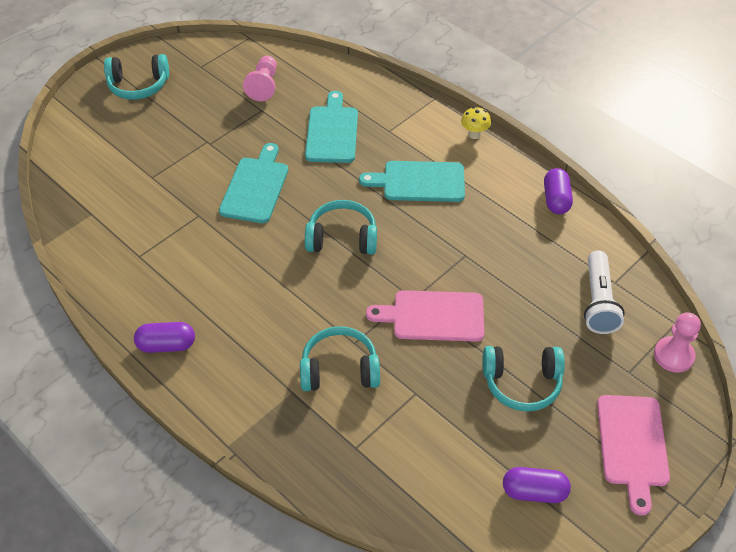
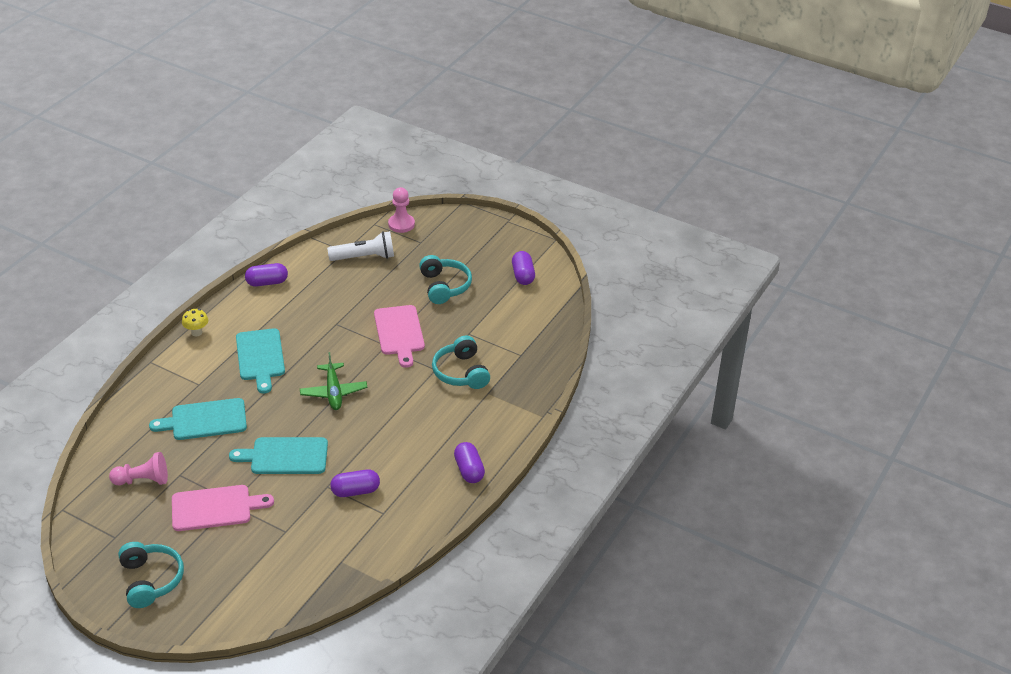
camera: 105 degrees left, 10 degrees down
turquoise headphones [305,200,377,255] -> green plane [300,352,368,410]
pink cutting board [597,395,670,516] -> pink cutting board moved to [172,485,274,531]
none -> purple capsule [330,470,380,497]

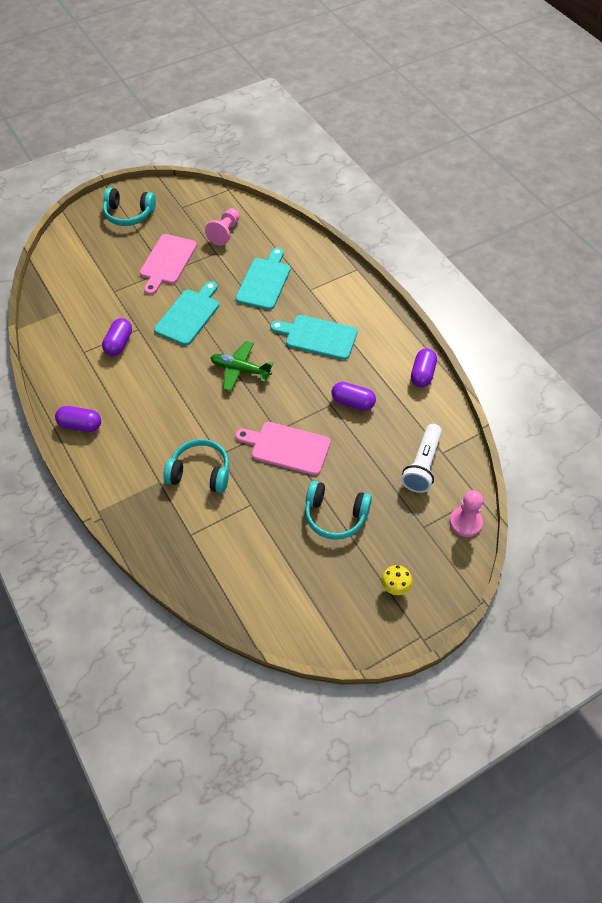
camera: 120 degrees right, 15 degrees up
yellow mushroom [182,309,208,336] -> yellow mushroom moved to [381,565,412,595]
purple capsule [512,251,535,285] -> purple capsule moved to [331,382,376,411]

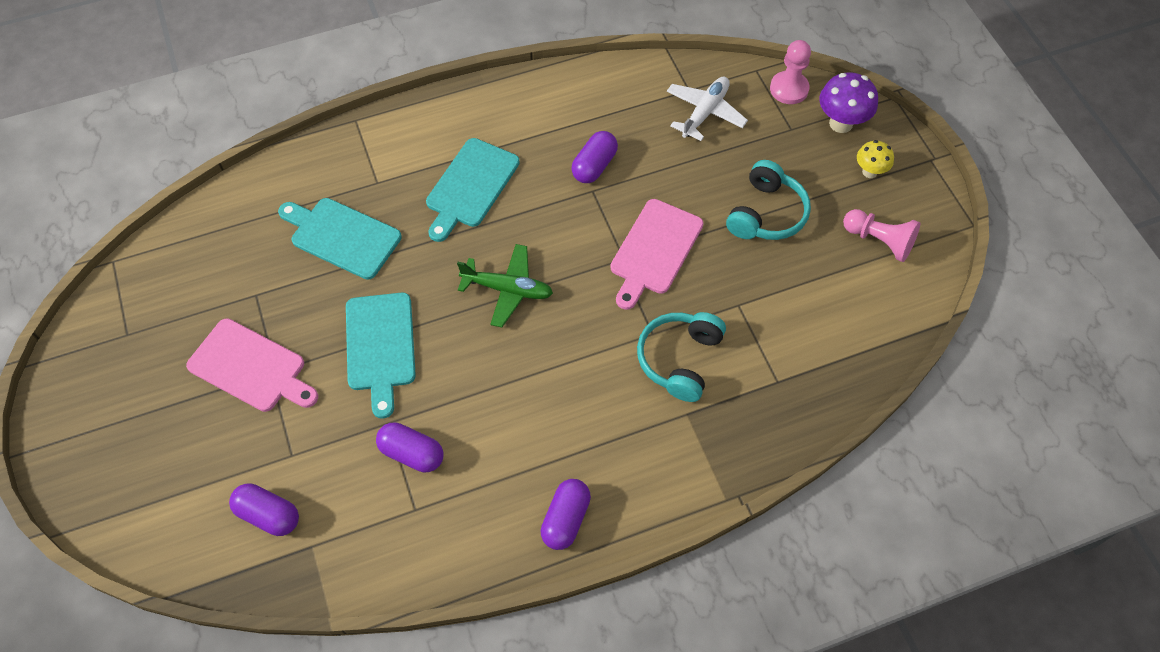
camera: 80 degrees left, 5 degrees up
turquoise headphones [103,188,156,226] -> none
turquoise cutting board [154,281,219,346] -> turquoise cutting board turned 135 degrees counterclockwise [346,292,416,419]
pink pawn [205,208,240,246] -> pink pawn moved to [843,209,920,262]
green plane [210,341,273,391] -> green plane turned 105 degrees counterclockwise [457,244,553,327]
white flashlight [401,424,442,493] -> white plane [667,77,748,141]
purple capsule [411,348,437,387] -> purple capsule moved to [229,483,299,536]
none -> purple mushroom [819,72,878,133]

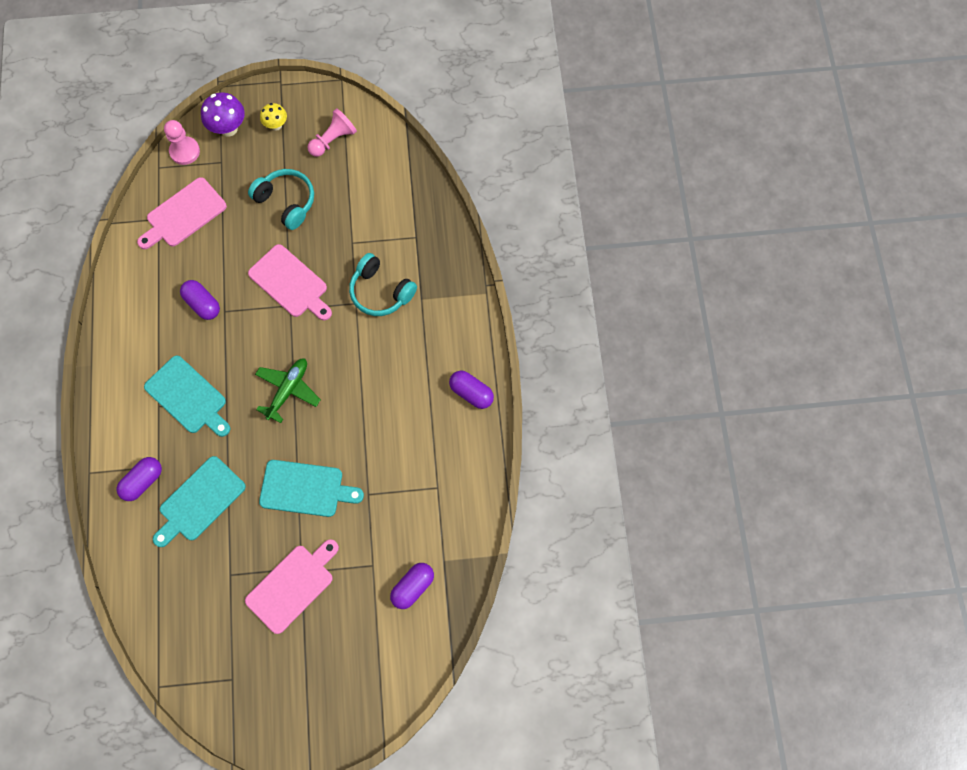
camera: 75 degrees left, 10 degrees up
purple capsule [376,422,444,473] -> purple capsule moved to [117,457,162,501]
white plane [667,77,748,141] -> pink cutting board [137,177,227,249]

